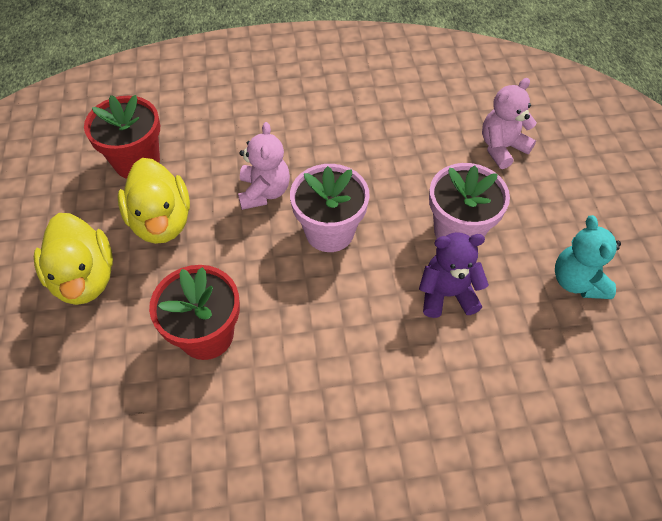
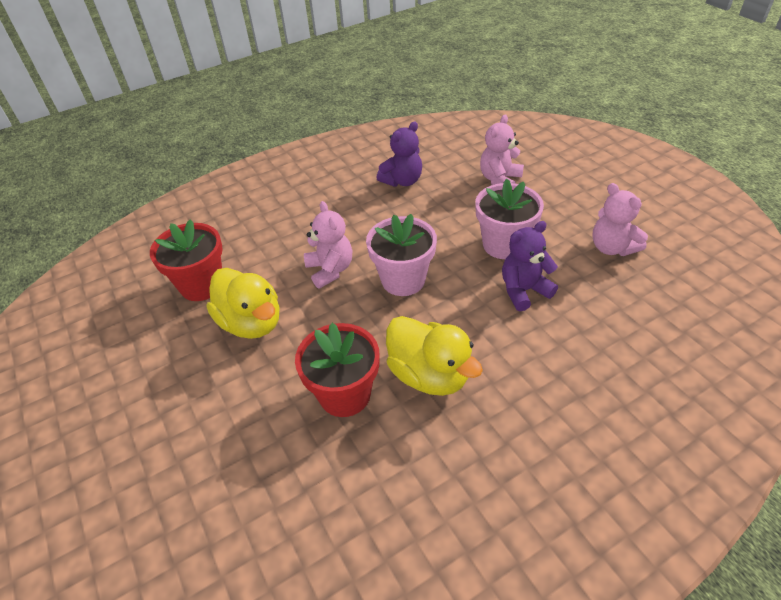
camera: 20 degrees left, 10 degrees down
yellow duck [34,213,113,305] -> yellow duck moved to [386,316,483,396]
turquoise teddy bear [555,215,621,299] -> pink teddy bear [592,183,648,256]
none -> purple teddy bear [377,121,422,187]

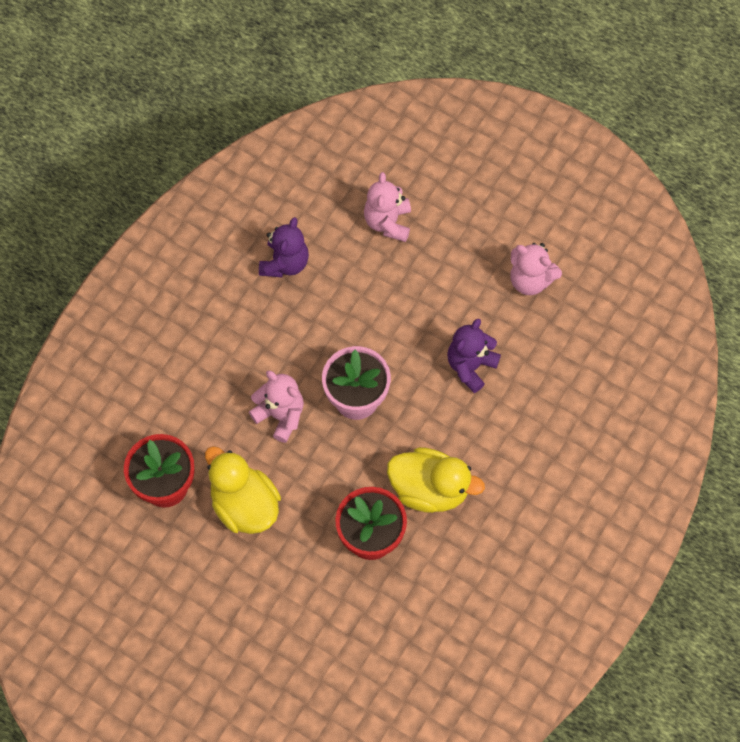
camera: 30 degrees left, 20 degrees up
yellow duck [206,268,280,339] -> yellow duck turned 150 degrees counterclockwise [205,446,281,534]
pink flower pot [475,179,544,259] -> none

